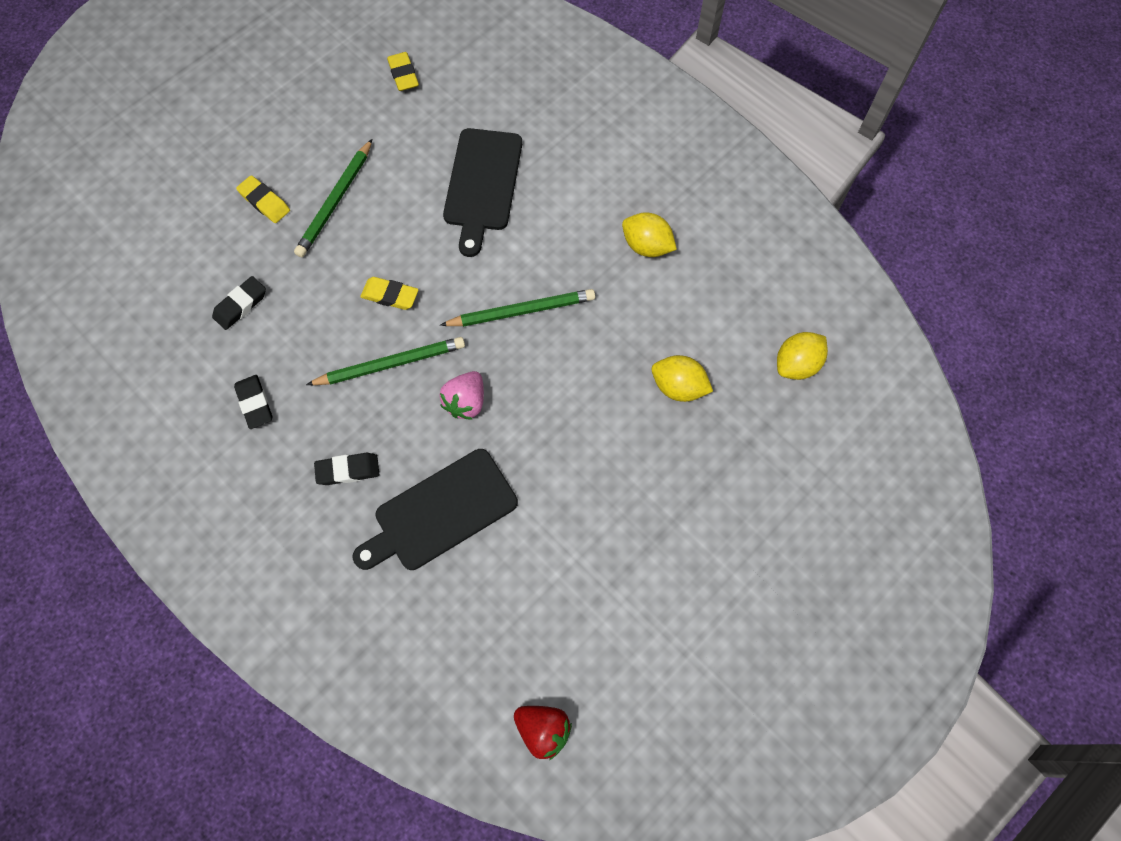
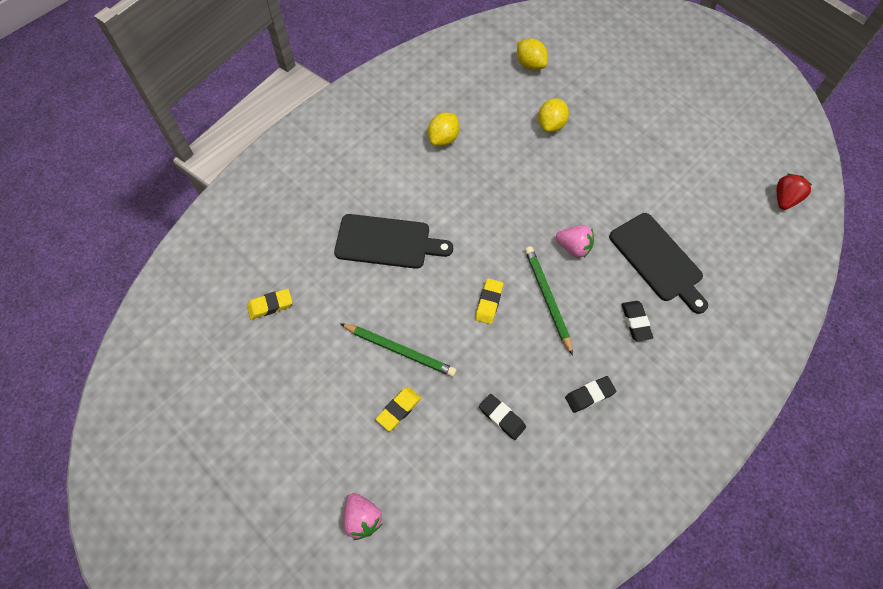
camera: 90 degrees left, 5 degrees down
green pencil [440,289,595,327] -> none
none -> pink strawberry [344,493,382,540]

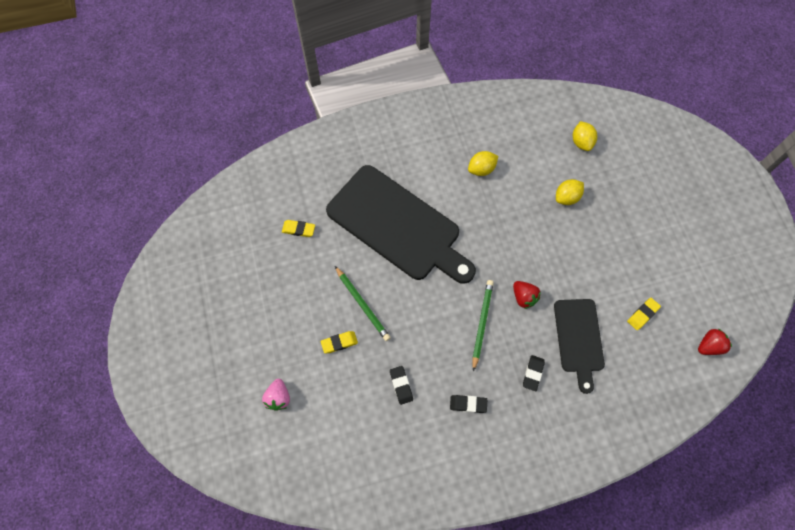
camera: 30 degrees right, 5 degrees up
black cutting board [334,214,453,269] -> black cutting board [326,165,476,284], size x1.81
yellow eraser [475,278,503,324] -> yellow eraser moved to [627,298,661,330]
pink strawberry [556,225,594,258] -> red strawberry [513,281,541,309]

